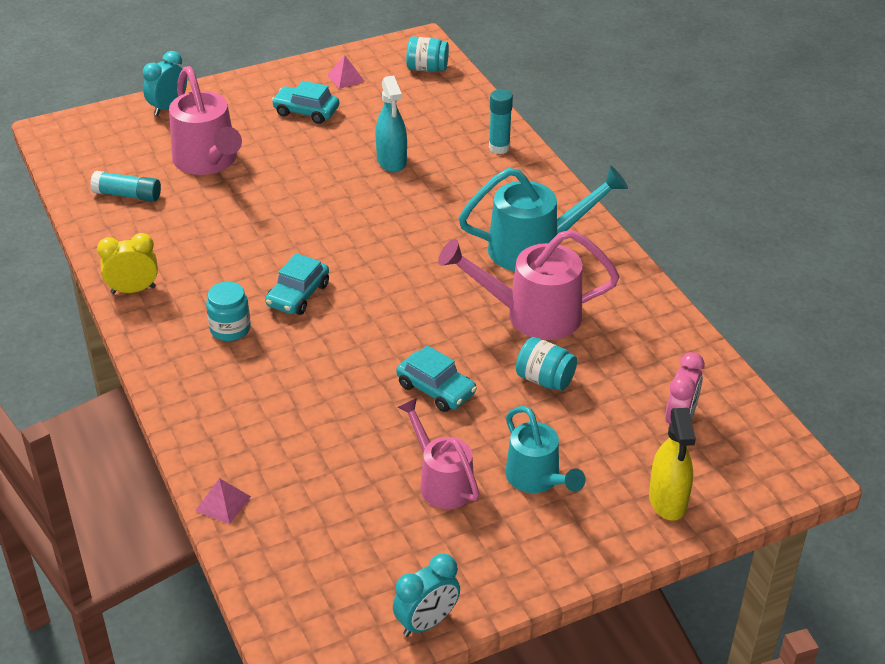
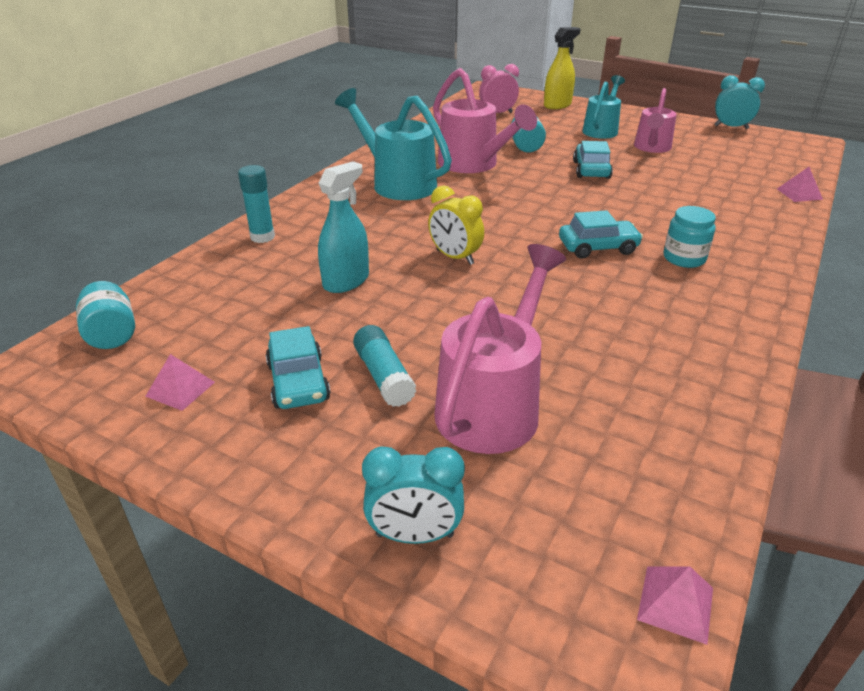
camera: 125 degrees left, 5 degrees down
turquoise glue stick [90,171,161,202] -> turquoise glue stick moved to [353,325,417,407]
yellow clock [97,233,158,294] -> yellow clock moved to [428,185,484,265]
none -> pink pyramid [637,566,713,645]

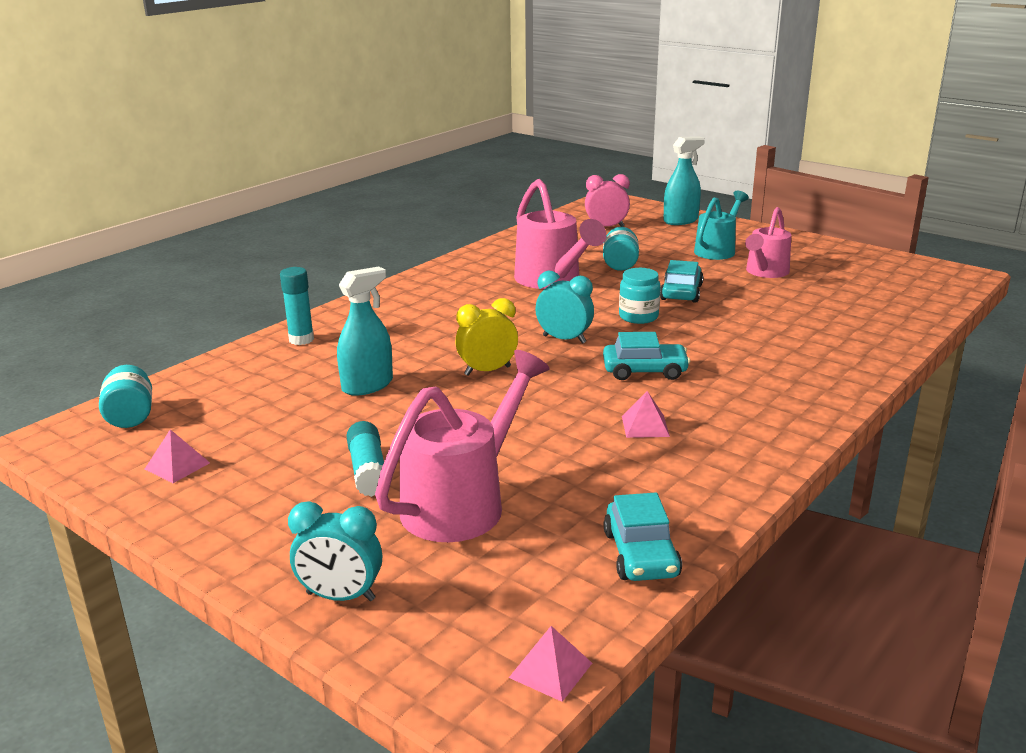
camera: 10 degrees right, 10 degrees down
turquoise car [266,326,331,409] -> turquoise car moved to [604,492,682,581]
turquoise watering can [335,88,452,200] -> none
yellow clock [428,185,484,265] -> yellow clock turned 105 degrees clockwise [456,298,518,376]
yellow spray bottle [544,27,580,109] -> turquoise spray bottle [663,136,705,225]
turquoise jar [664,206,716,268] -> turquoise jar moved to [619,268,660,324]
turquoise clock [715,75,765,129] -> turquoise clock moved to [535,271,594,344]
pink pyramid [777,167,823,202] -> pink pyramid moved to [622,391,670,438]

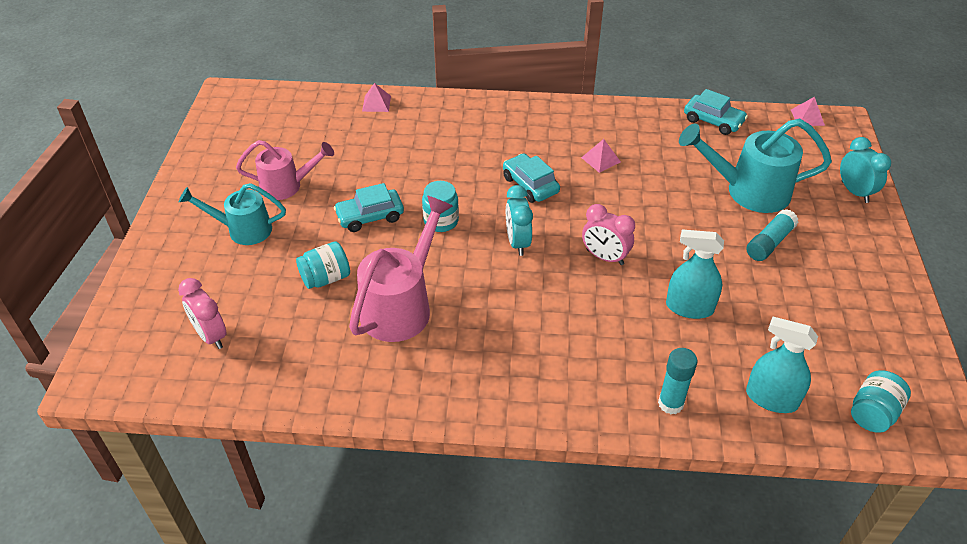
camera: 125 degrees left, 20 degrees up
pink pyramid [145,429,210,483] -> pink pyramid moved to [362,83,391,112]
pink watering can [375,350,549,542] -> turquoise watering can [679,119,832,213]
yellow clock [456,298,518,376] -> pink clock [582,204,635,265]
turquoise car [604,492,682,581] -> turquoise car turned 75 degrees clockwise [684,89,748,135]
turquoise spray bottle [663,136,705,225] -> turquoise spray bottle moved to [746,317,818,413]

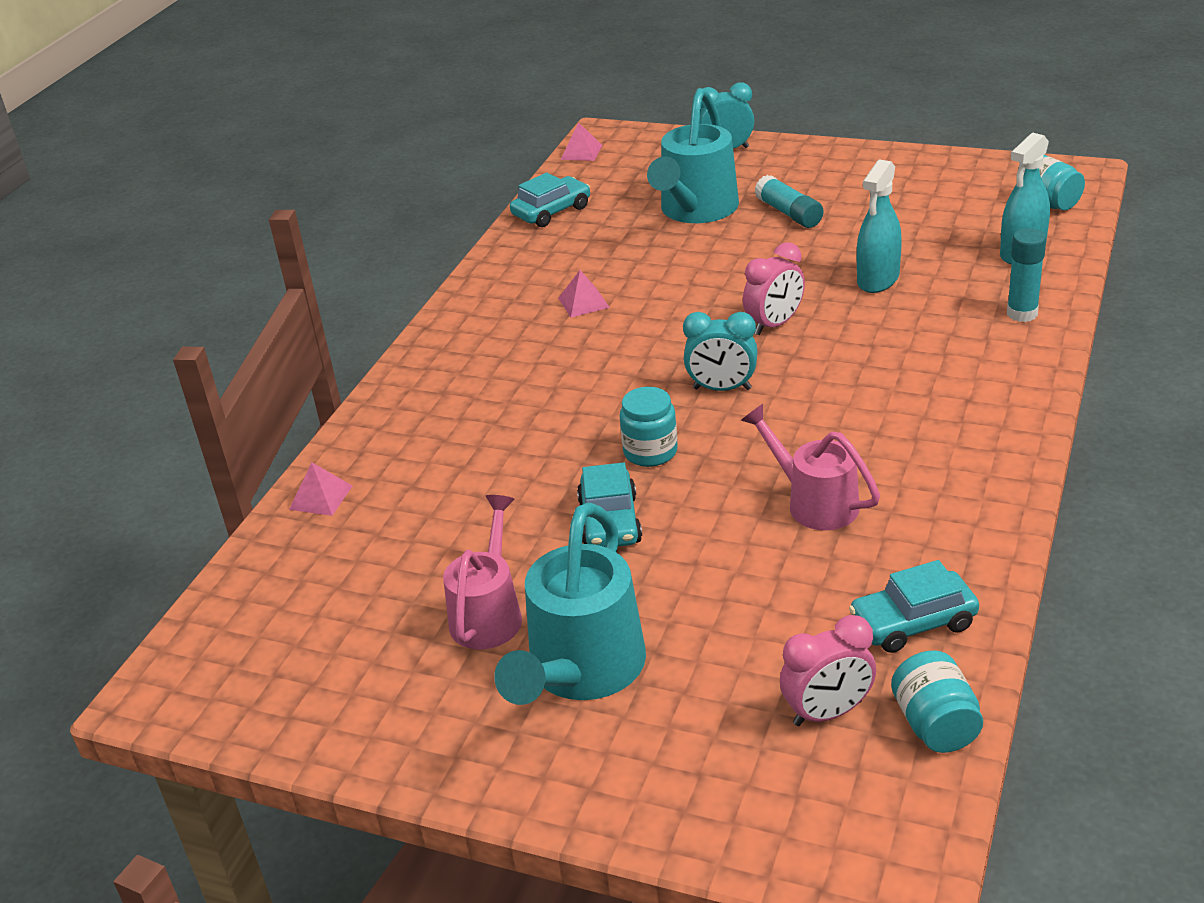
camera: 70 degrees left, 10 degrees down
turquoise watering can [179,183,286,245] -> turquoise watering can [494,502,646,705], size x1.53
turquoise jar [296,241,350,289] -> turquoise jar moved to [891,651,983,753]
pink watering can [349,195,453,342] -> pink watering can [741,404,880,530], size x0.65
turquoise car [503,154,560,203] -> turquoise car moved to [849,560,979,653]

